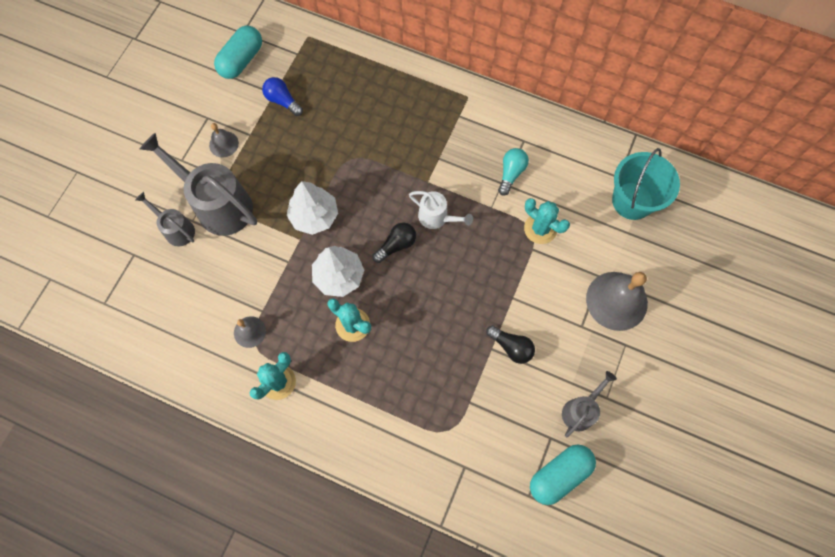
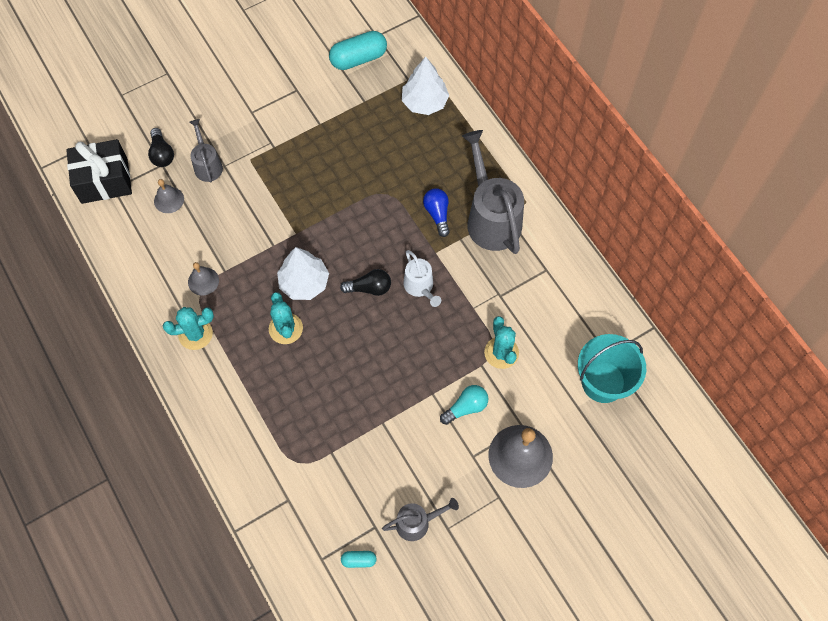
camera: 35 degrees right, 5 degrees down
grey watering can [140,133,257,236] -> grey watering can moved to [462,130,524,254]
grey bell [209,123,239,158] -> grey bell moved to [154,179,184,213]
blue light bulb [262,77,303,116] -> blue light bulb moved to [423,188,450,237]
white tree [287,181,338,235] -> white tree moved to [402,57,449,115]
black light bulb [486,325,535,364] -> black light bulb moved to [148,128,174,167]
turquoise light bulb [498,148,529,196] -> turquoise light bulb moved to [440,385,489,425]
turquoise capsule [530,444,596,505] -> turquoise capsule [341,551,377,568], size x0.48
none -> black gift [66,139,132,204]

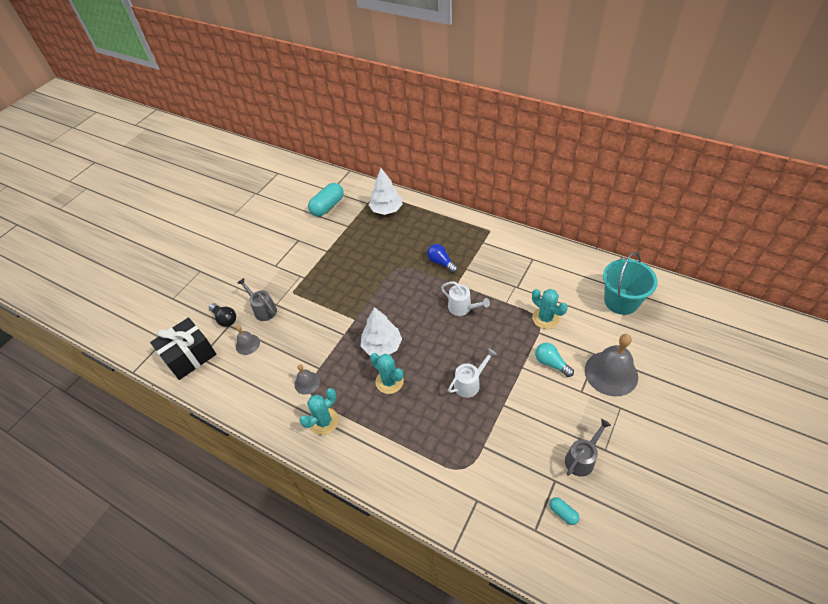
camera: 25 degrees left, 15 degrees down
black light bulb [340,269,391,296] -> none
turquoise capsule [341,551,377,568] -> turquoise capsule turned 75 degrees clockwise [549,497,579,525]
turquoise light bulb [440,385,489,425] -> turquoise light bulb turned 75 degrees counterclockwise [535,343,574,377]
grey watering can [462,130,524,254] -> none
none -> white watering can [448,348,497,398]

